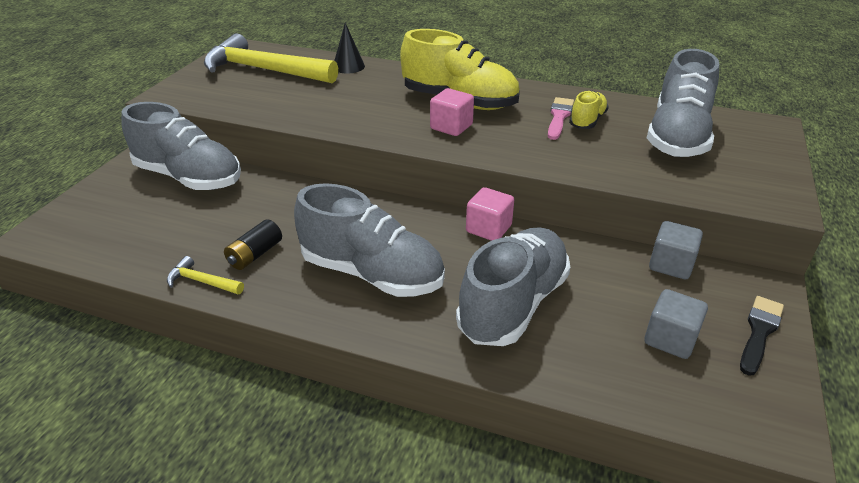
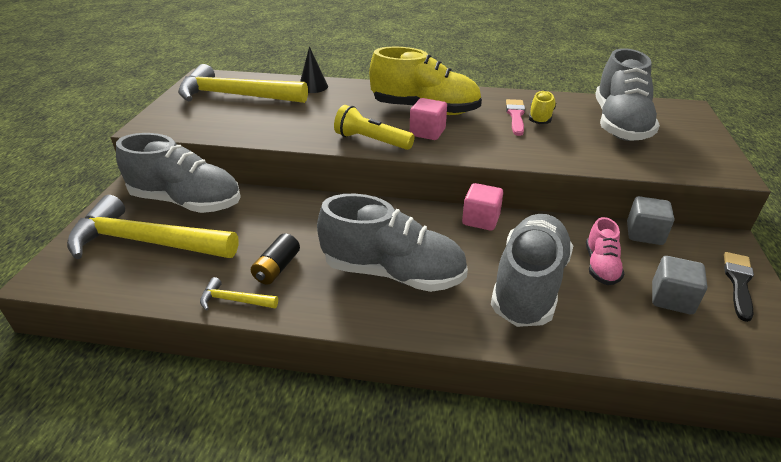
camera: 10 degrees left, 0 degrees up
none -> yellow hammer [67,195,239,259]
none -> yellow flashlight [334,105,415,150]
none -> pink shoe [586,217,625,285]

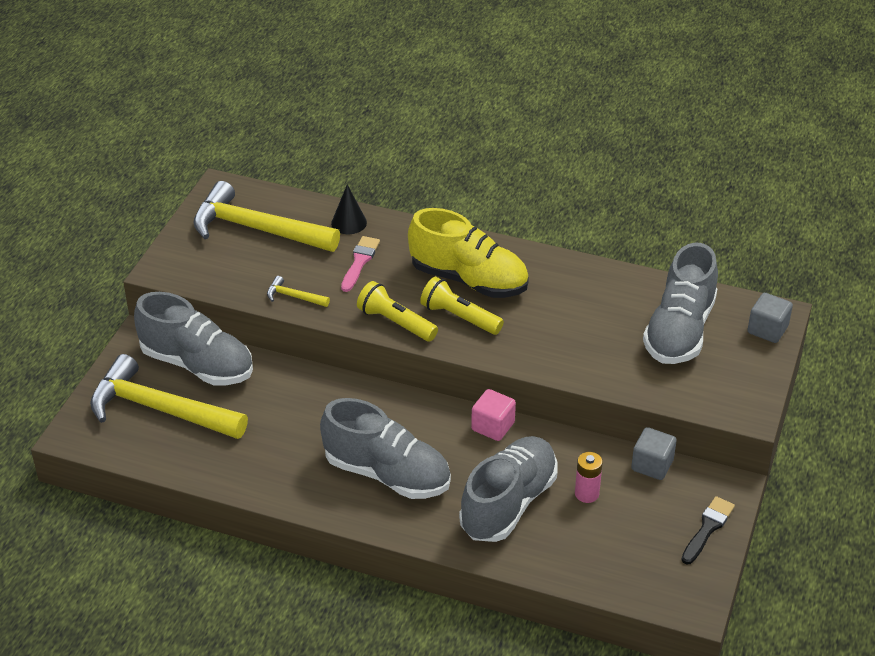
camera: 10 degrees right, 5 degrees up
yellow hammer [200,277,278,311] -> yellow hammer moved to [267,276,330,307]
black battery [251,233,300,285] -> none
pink cube [410,98,447,140] -> yellow flashlight [420,276,504,335]
pink brush [506,99,525,136] -> pink brush moved to [341,236,380,292]
yellow shoe [529,90,556,124] -> none
pink shoe [586,217,625,285] -> pink battery [575,452,603,503]
grey cube [652,256,707,315] -> grey cube moved to [748,293,793,343]

